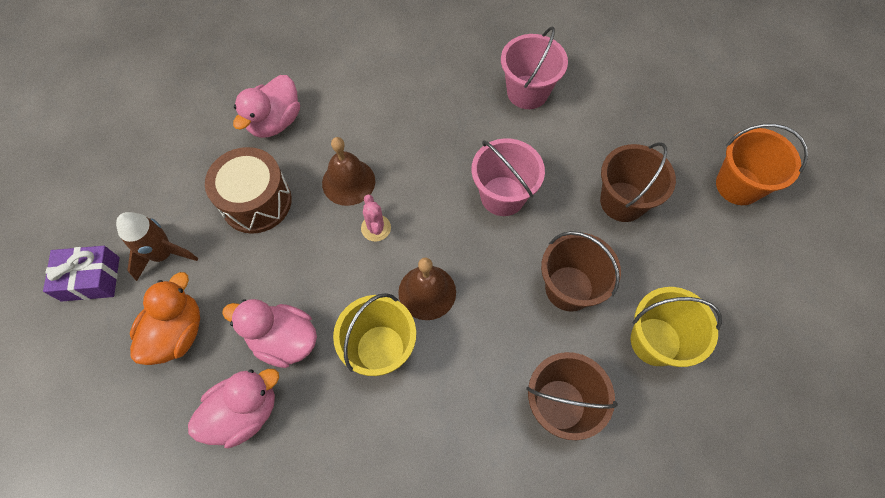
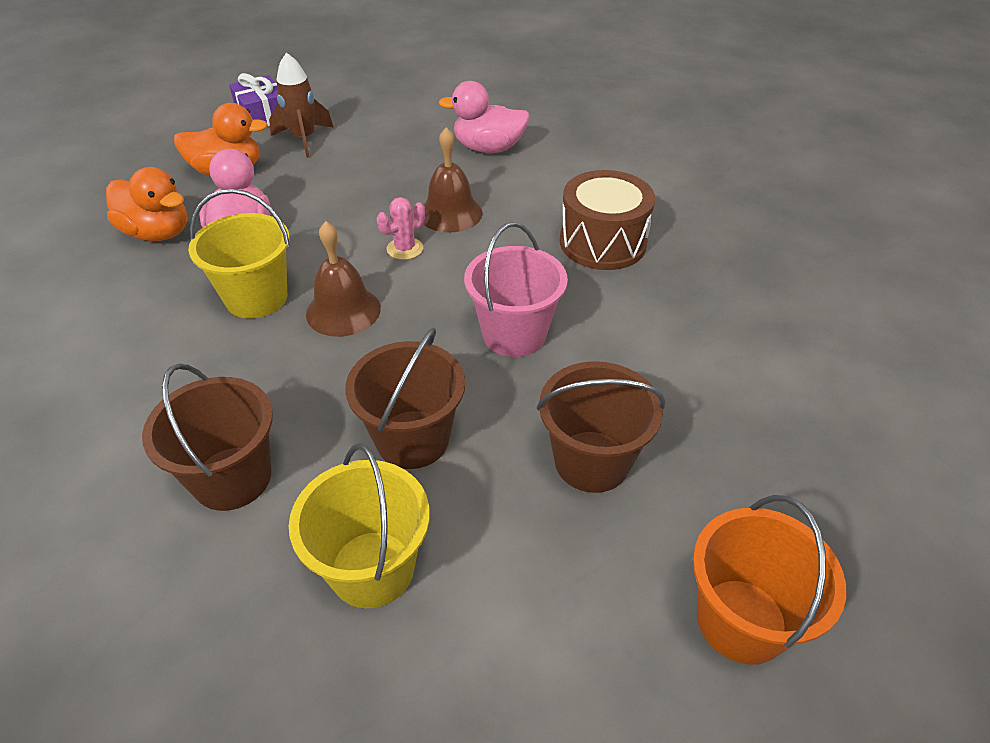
camera: 65 degrees right, 20 degrees down
pink duck [188,369,279,448] -> orange duck [106,167,188,241]
brown drum [205,147,292,234] -> brown drum moved to [560,170,655,270]
pink bucket [501,26,568,109] -> none

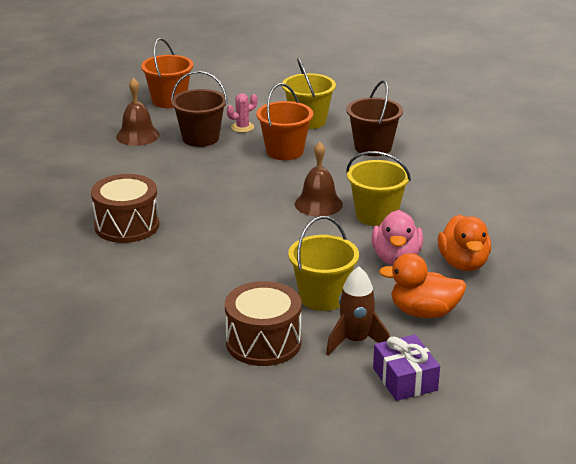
camera: 170 degrees left, 15 degrees down
orange duck [106,167,188,241] -> orange duck turned 135 degrees counterclockwise [438,215,491,271]
brown bucket [345,328,465,469] -> orange bucket [256,83,313,160]
pink cactus [377,197,425,260] -> pink cactus moved to [227,93,257,133]
brown bell [423,127,483,233] -> brown bell moved to [116,78,160,146]
pink duck [439,81,530,153] -> none
pink bucket [464,222,568,357] -> none
none -> brown drum [225,281,302,366]
none -> yellow bucket [288,216,359,311]

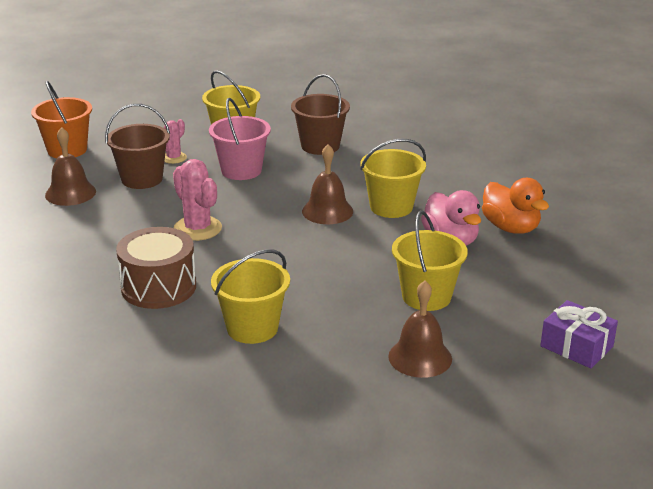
camera: 30 degrees left, 0 degrees up
brown drum [225,281,302,366] -> brown bell [388,281,452,378]
orange bucket [256,83,313,160] -> pink bucket [209,98,271,180]
brown rocket [326,267,390,355] -> none
orange duck [379,253,466,318] -> none
none -> pink cactus [173,159,222,241]
none -> yellow bucket [211,250,290,344]

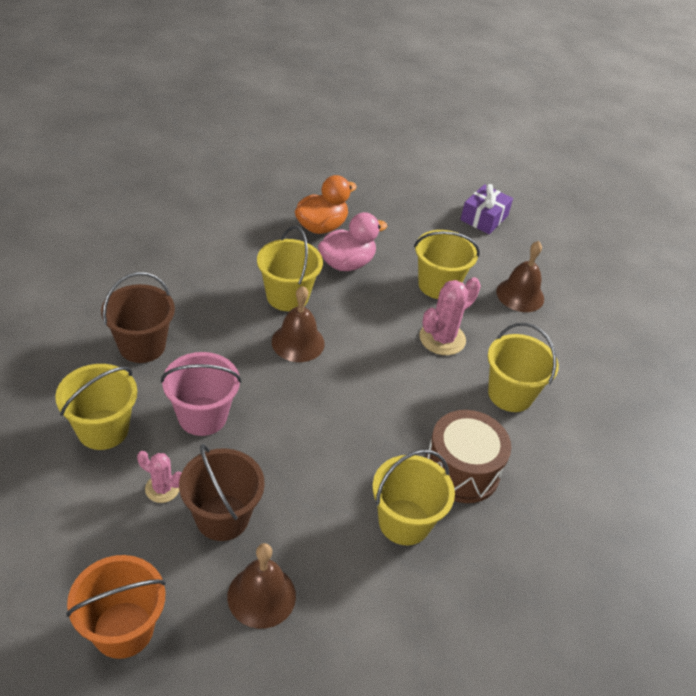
camera: 100 degrees left, 15 degrees up
pink cactus [173,159,222,241] -> pink cactus moved to [419,277,481,355]
none -> yellow bucket [372,450,455,545]

